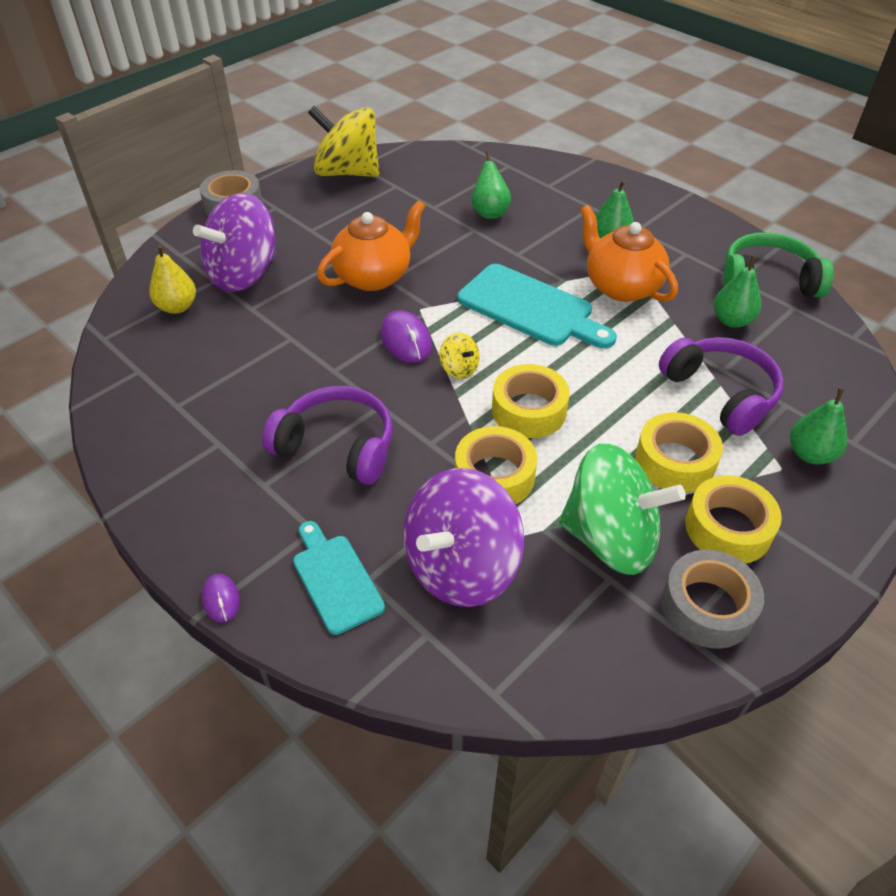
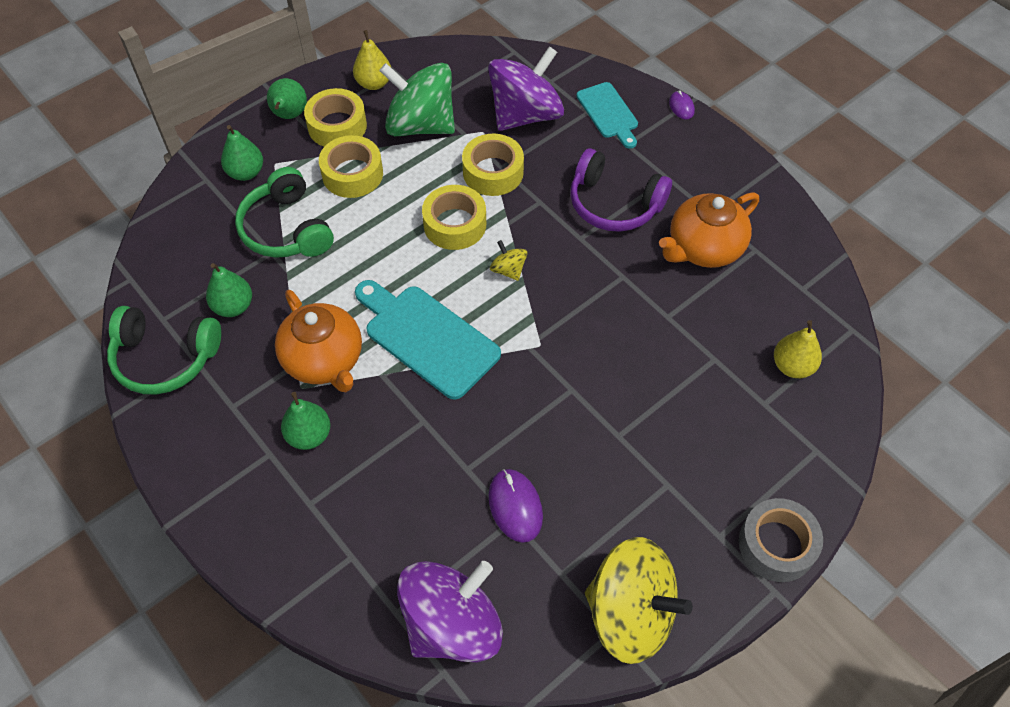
camera: 175 degrees left, 10 degrees up
purple spinning top [193,193,276,292] -> purple spinning top moved to [397,561,503,662]
orange teapot [317,200,425,291] -> orange teapot moved to [659,192,759,268]
purple mouse [381,310,432,363] -> purple mouse moved to [489,469,543,543]
green pear [472,151,511,219] -> green pear moved to [267,78,307,119]
purple headphones [659,337,784,436] -> green headphones [235,167,334,258]
grey tape [661,550,764,649] -> yellow pear [353,30,391,90]

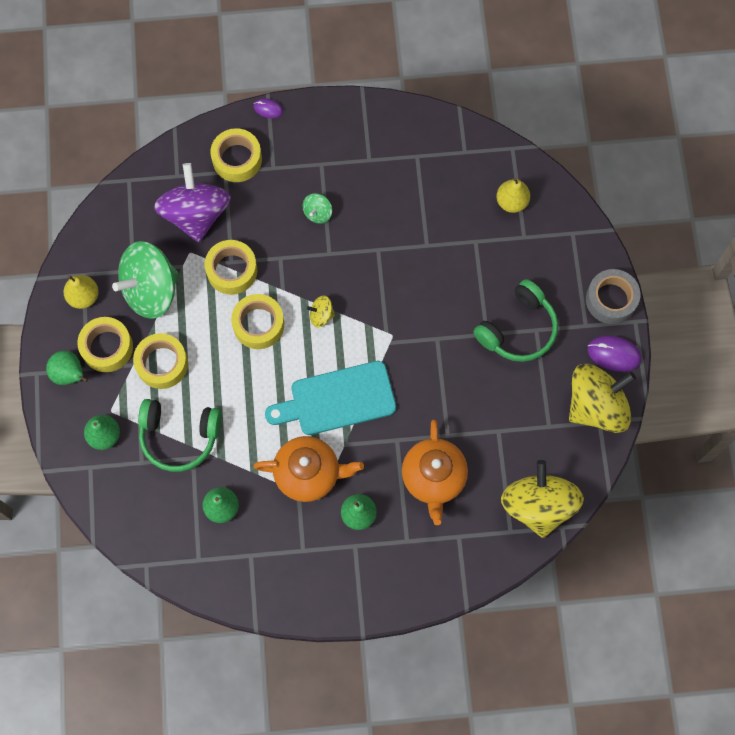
camera: 55 degrees left, 15 degrees up
green headphones [107,306,221,395] -> green headphones moved to [473,279,558,362]
purple spinning top [397,561,503,662] -> yellow spinning top [501,460,584,538]
purple mouse [489,469,543,543] -> purple mouse moved to [587,336,642,372]
purple headphones [570,148,672,232] -> green spinning top [303,193,332,224]
turquoise cutting board [576,82,638,149] -> yellow tape [210,128,262,182]
orange teapot [659,192,759,268] -> orange teapot moved to [402,420,468,525]

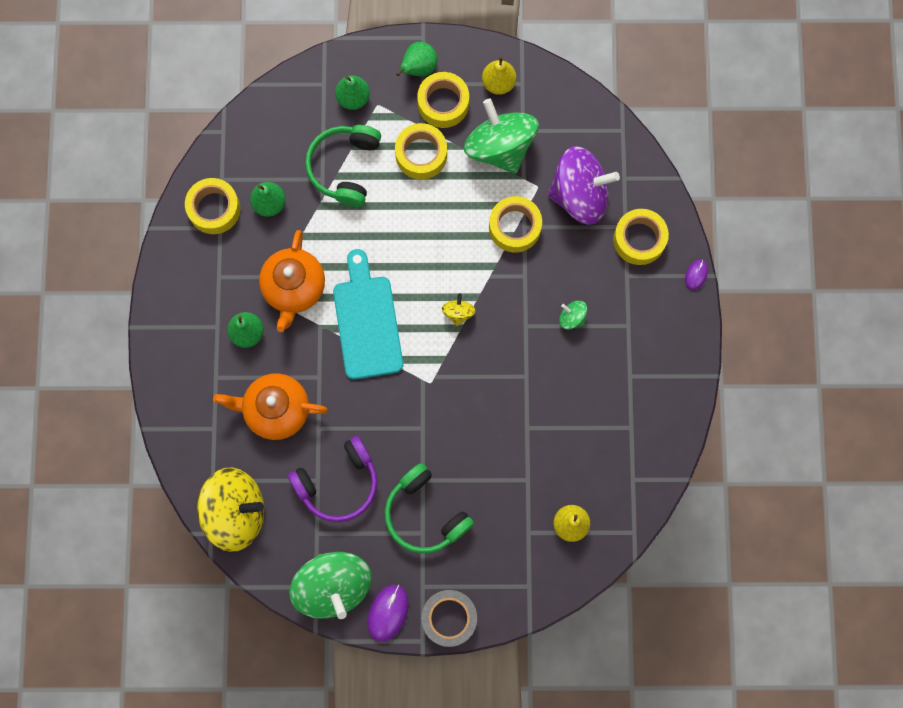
camera: 95 degrees right, 5 degrees up
yellow tape [231,294,284,349] -> yellow tape moved to [185,178,240,234]
yellow spinning top [569,364,636,433] -> green spinning top [290,552,372,619]
none -> purple headphones [288,436,378,522]

